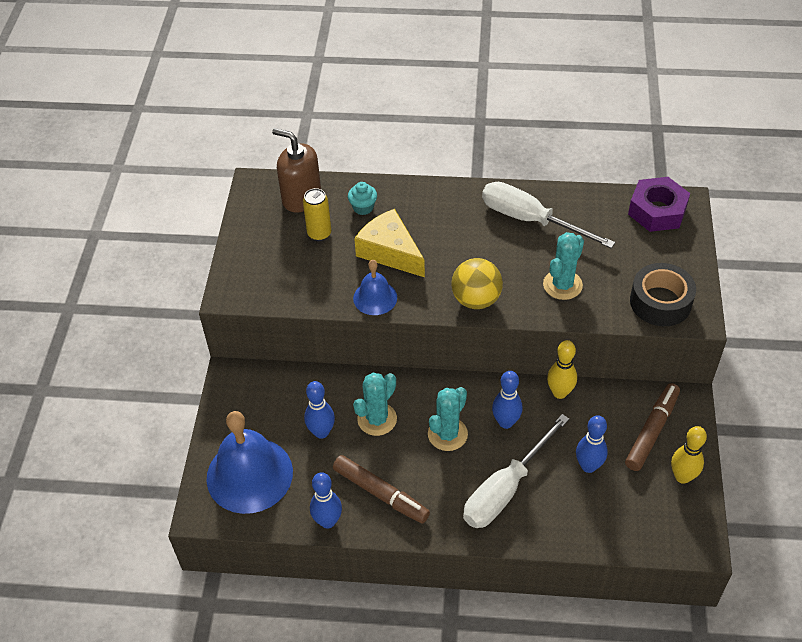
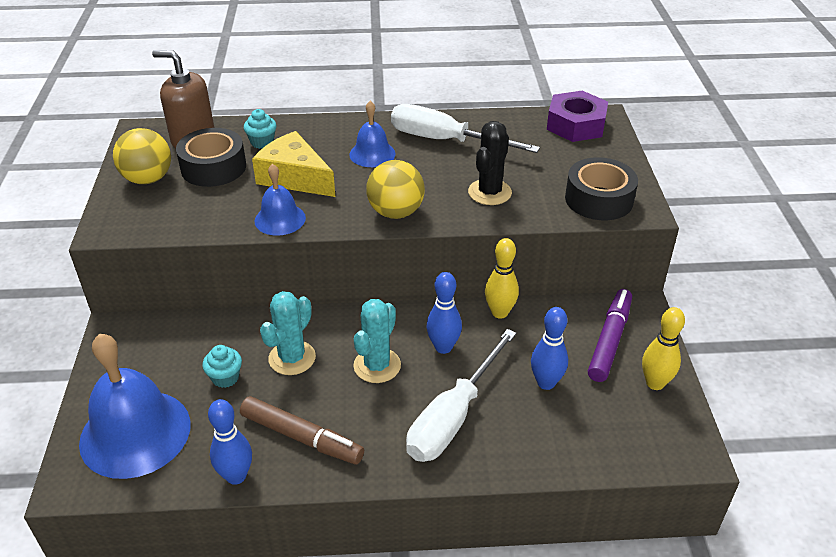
camera: 10 degrees left, 10 degrees down
yellow can [303,188,331,241] -> black tape [176,128,246,187]
blue bowling pin [304,381,335,439] -> turquoise cupcake [202,345,242,388]
turquoise cactus [543,232,584,300] -> black cactus [468,121,512,205]
brown marker [625,383,680,471] -> purple marker [588,289,632,382]
none -> yellow ball [113,128,171,184]
none -> blue bell [349,101,396,167]

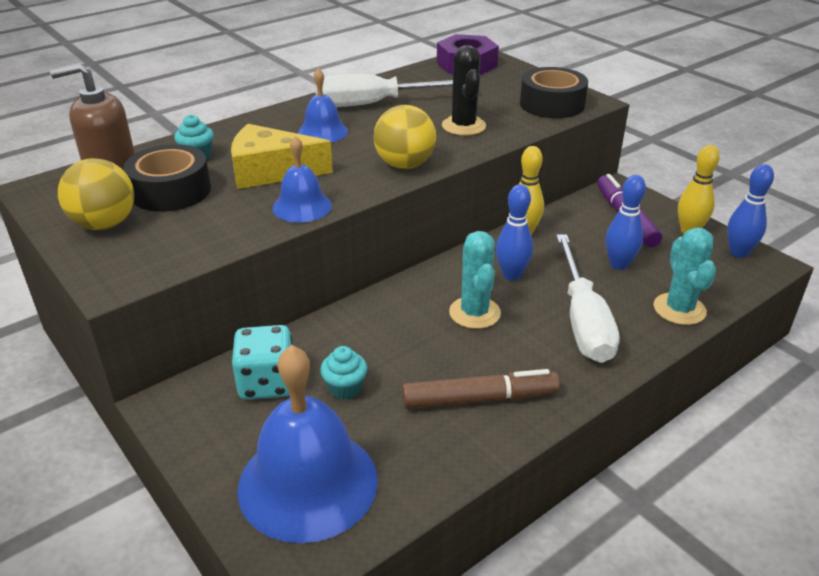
camera: 35 degrees left, 5 degrees down
blue bowling pin [208,399,252,485] -> blue bowling pin moved to [727,164,774,258]
turquoise cactus [260,291,316,375] -> turquoise cactus moved to [654,228,716,325]
none -> turquoise dice [232,325,292,400]

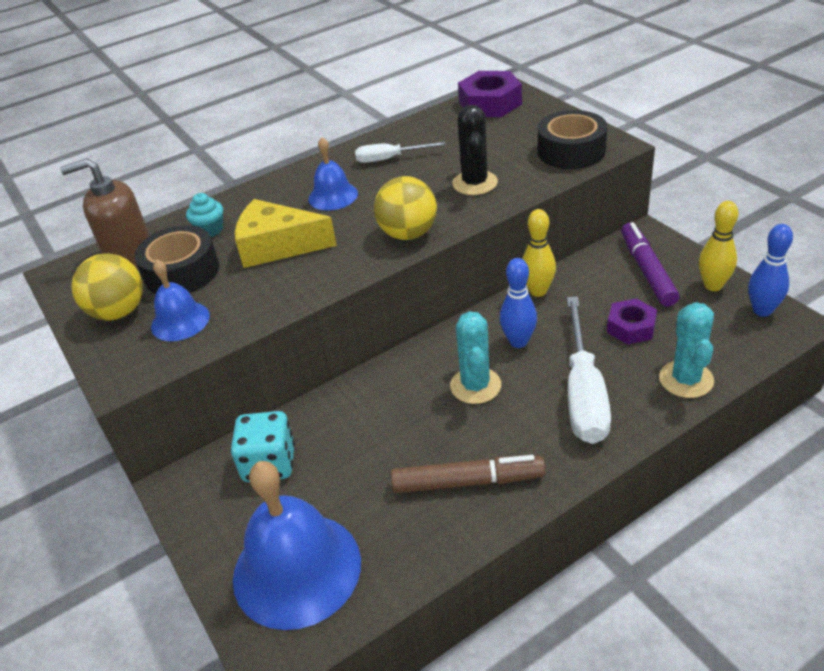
camera: 10 degrees right, 5 degrees up
blue bell [273,136,332,223] -> blue bell moved to [151,259,210,341]
white screwdriver [315,74,453,107] -> white screwdriver [355,142,445,163], size x0.56
turquoise cupcake [320,346,367,400] -> none
blue bowling pin [605,175,646,270] -> purple nut [607,299,657,344]

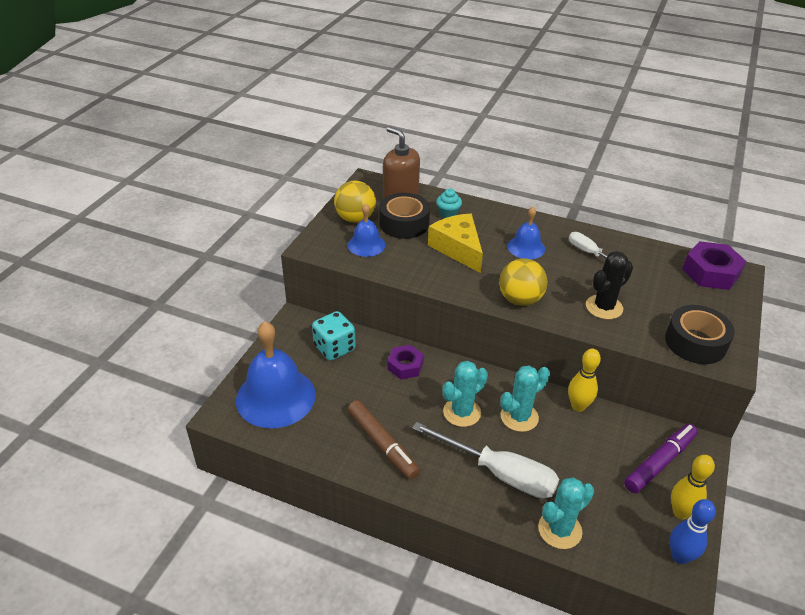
camera: 50 degrees right, 0 degrees up
blue bowling pin [500,258,537,348] -> turquoise cactus [500,366,550,432]
white screwdriver [567,297,611,444] -> white screwdriver turned 120 degrees counterclockwise [412,422,559,499]
purple nut [607,299,657,344] -> purple nut moved to [387,345,424,379]

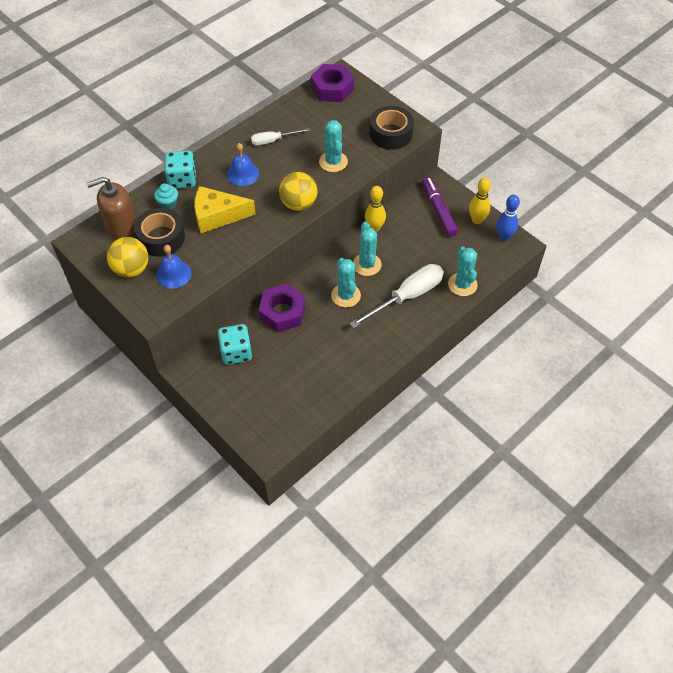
camera: 65 degrees left, 15 degrees up
blue bell [236,321,316,428] -> none
brown marker [348,400,420,480] -> none
purple nut [387,345,424,379] -> purple nut [259,284,305,332], size x1.54
black cactus [586,251,633,319] -> turquoise cactus [319,120,348,172]
none -> turquoise dice [164,151,196,188]

